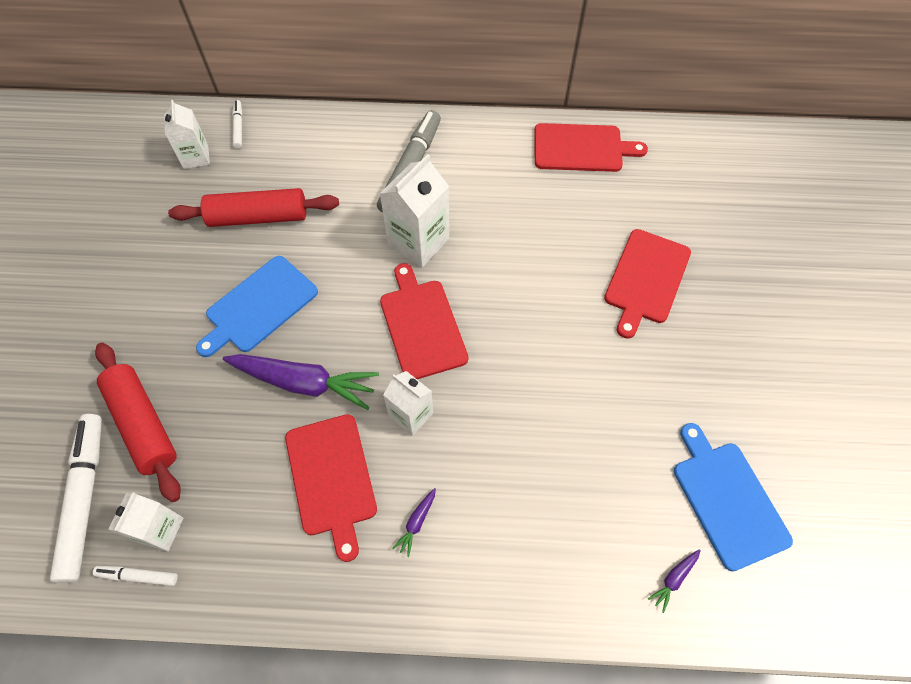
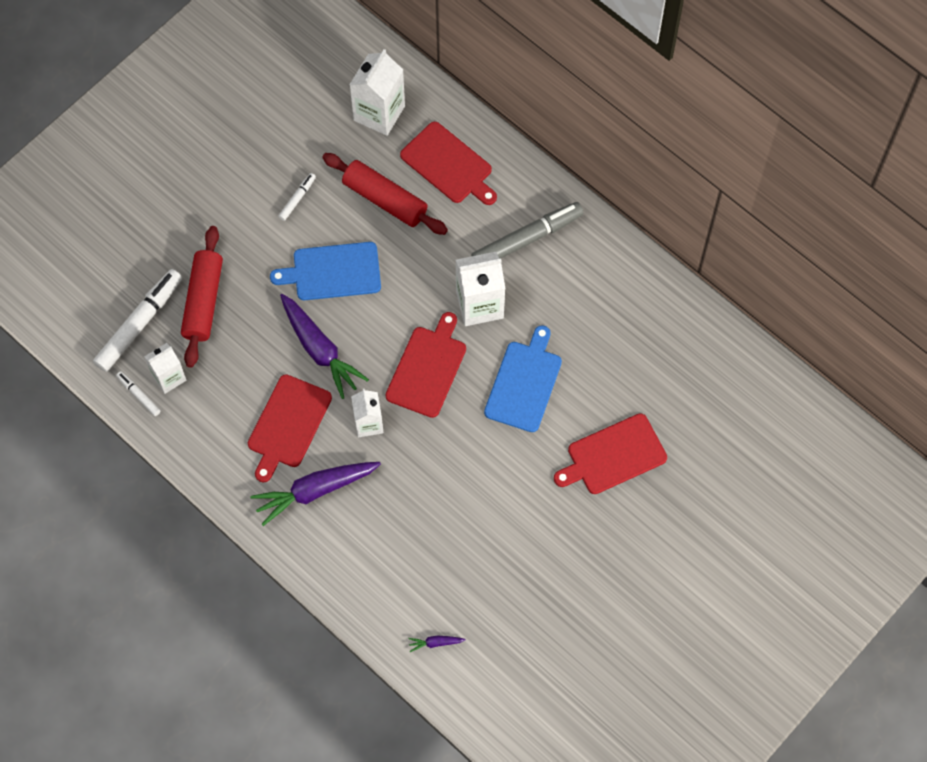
camera: 40 degrees right, 5 degrees up
white carton [164,100,210,169] -> white carton [349,49,405,136], size x1.58
white marker [232,100,242,149] -> white marker moved to [278,173,316,221]
purple carrot [392,488,436,557] -> purple carrot [250,462,381,526], size x2.40
red cutting board [534,123,648,172] -> red cutting board moved to [400,122,497,205]
blue cutting board [674,423,793,571] -> blue cutting board moved to [484,325,562,432]

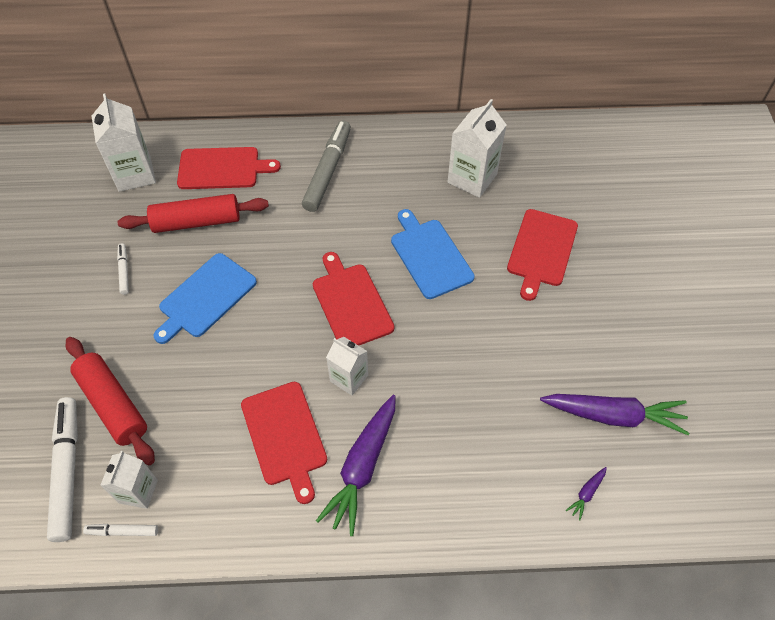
camera: 45 degrees left, 10 degrees down
purple carrot [280,294,369,399] -> purple carrot moved to [540,394,689,435]
white carton [456,252,505,326] -> white carton moved to [448,99,507,198]

